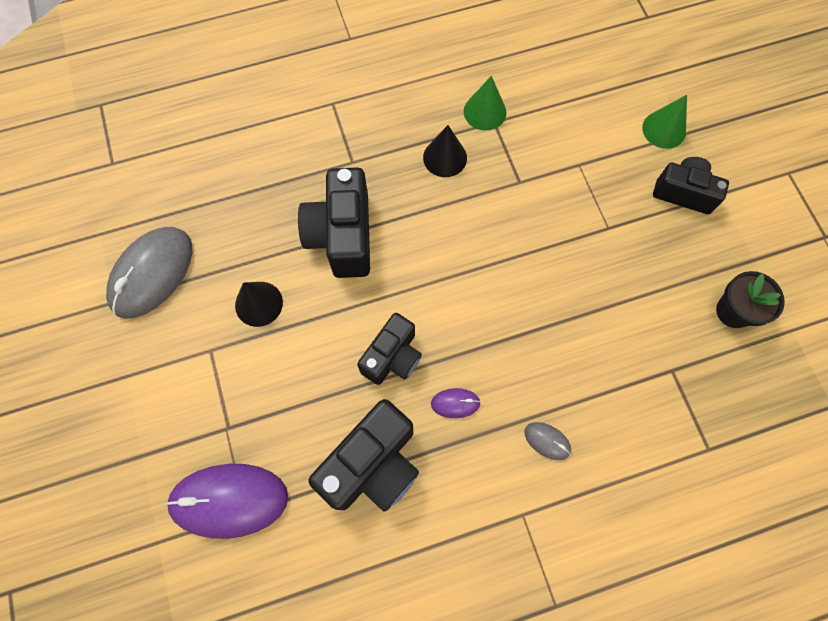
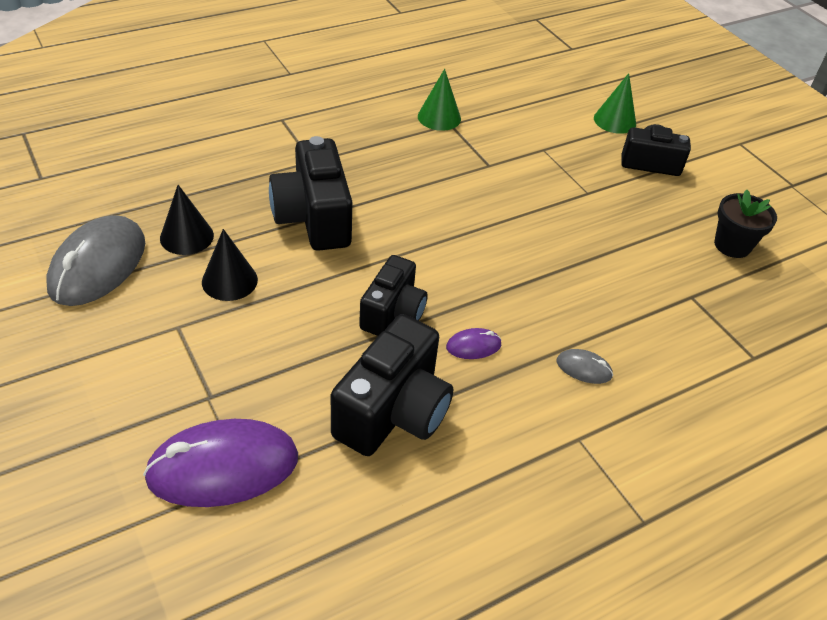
camera: 15 degrees left, 25 degrees down
black cone [423,125,467,177] -> black cone moved to [160,185,214,255]

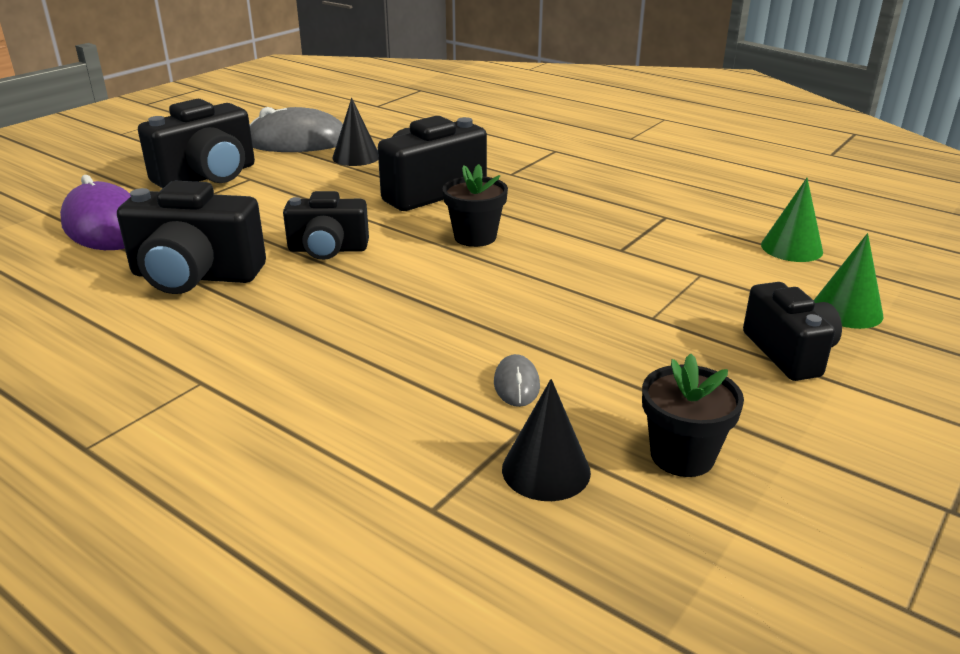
camera: 70 degrees right, 15 degrees down
black cone [202,229,258,301] -> black cone moved to [502,379,591,501]
green cone [418,69,461,131] -> green cone moved to [761,178,823,262]
purple mouse [446,328,502,359] -> none
grey mouse [556,349,613,384] -> grey mouse moved to [494,354,540,407]
none -> black camera [138,99,255,188]
none -> black flower pot [442,164,508,247]

